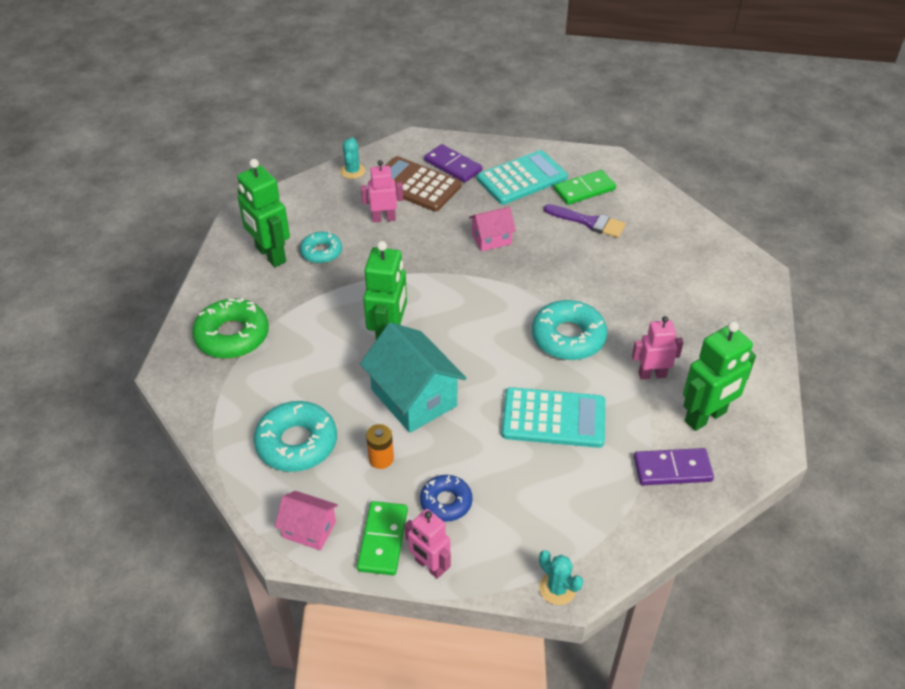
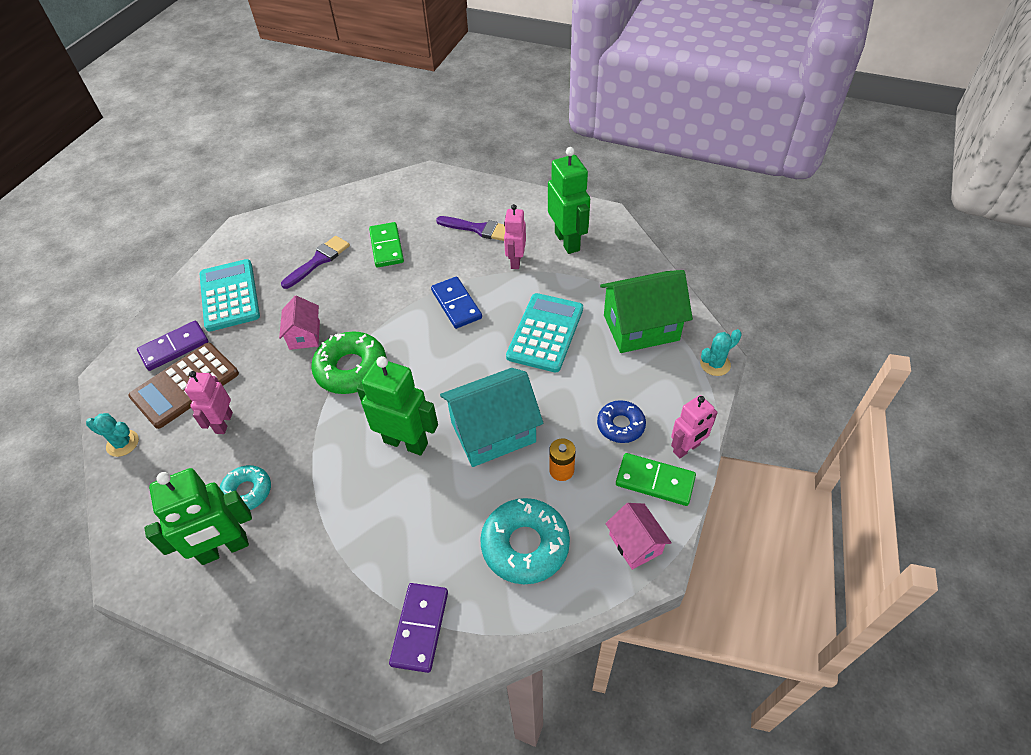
camera: 75 degrees left, 5 degrees up
green donut [192,298,269,359] -> green donut moved to [311,331,386,394]
pink house [275,491,338,550] -> pink house turned 60 degrees counterclockwise [605,503,672,570]
turquoise donut [532,300,607,360] -> blue domino [431,276,482,329]
green domino [554,170,616,205] -> green domino moved to [369,222,404,267]
purple domino [634,448,714,485] -> purple domino moved to [389,583,448,673]
none -> purple brush [436,216,505,241]
none -> green house [600,270,693,353]

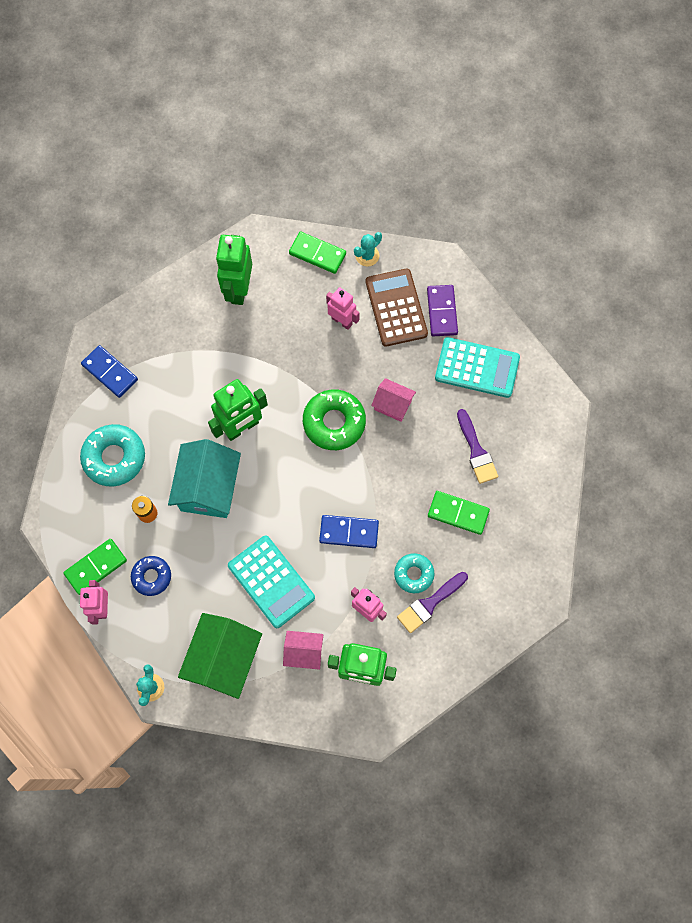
camera: 120 degrees right, 20 degrees up
turquoise donut [219,465,271,510] -> turquoise donut moved to [394,553,434,593]
purple domino [389,583,448,673] -> blue domino [81,345,138,398]
pink house [605,503,672,570] -> pink house moved to [283,631,323,670]
none -> green domino [289,232,346,274]

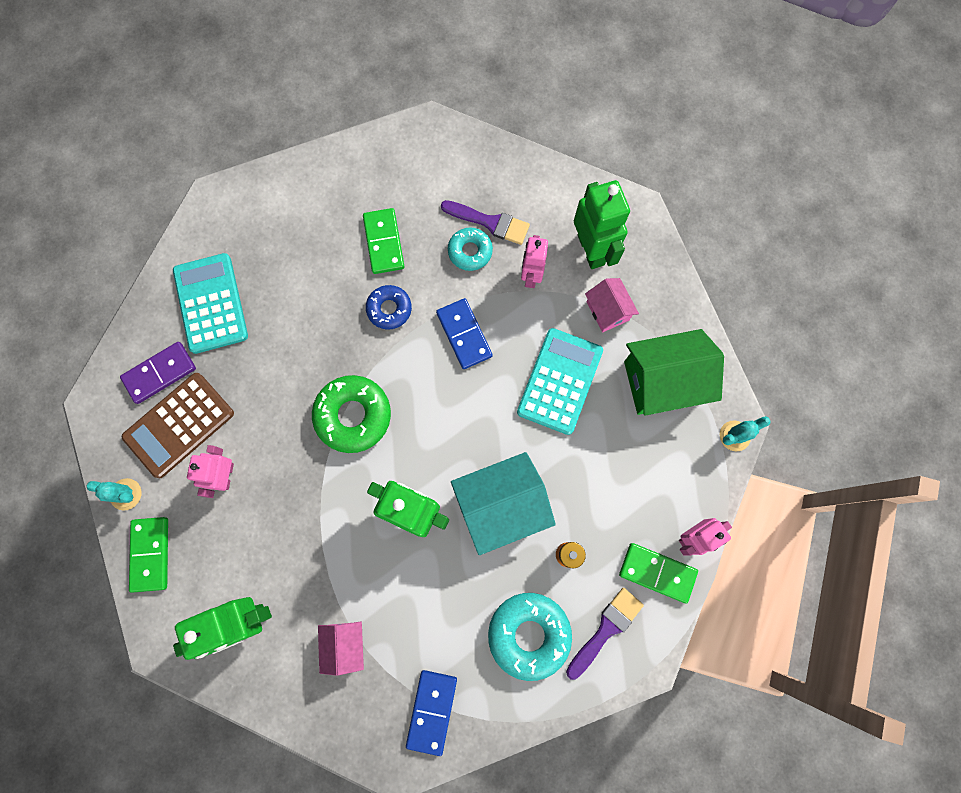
camera: 120 degrees left, 5 degrees up
blue donut [131,556,171,596] -> blue donut moved to [366,285,412,329]
pink house [371,378,416,422] -> pink house moved to [318,621,364,676]
purple brush [457,409,498,484] -> purple brush moved to [566,588,644,680]

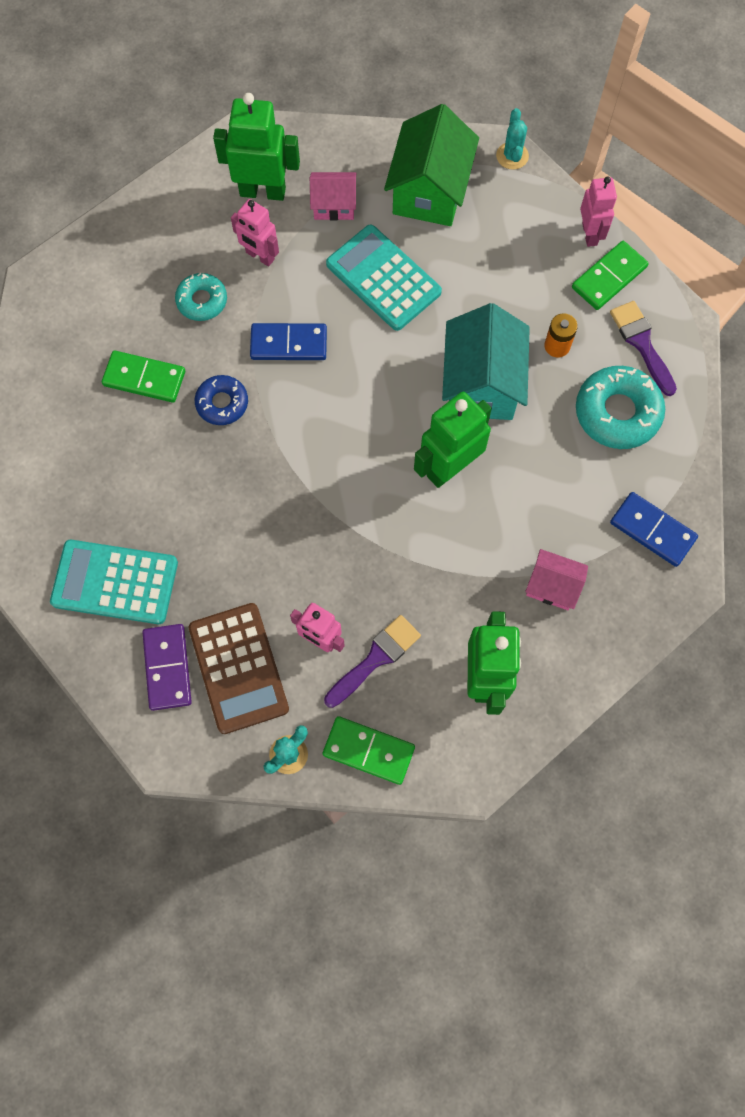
camera: 65 degrees left, 5 degrees down
green donut [312,375,391,453] -> none
purple brush [441,200,530,245] -> purple brush moved to [324,615,421,708]

